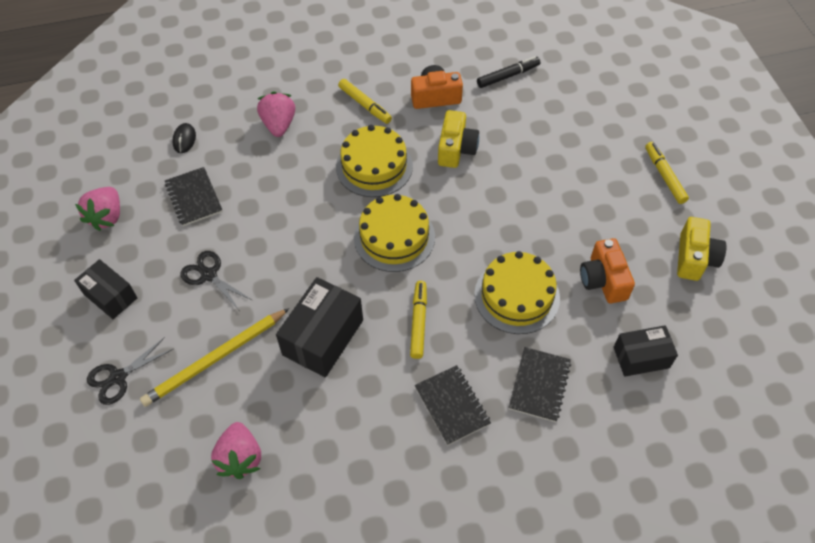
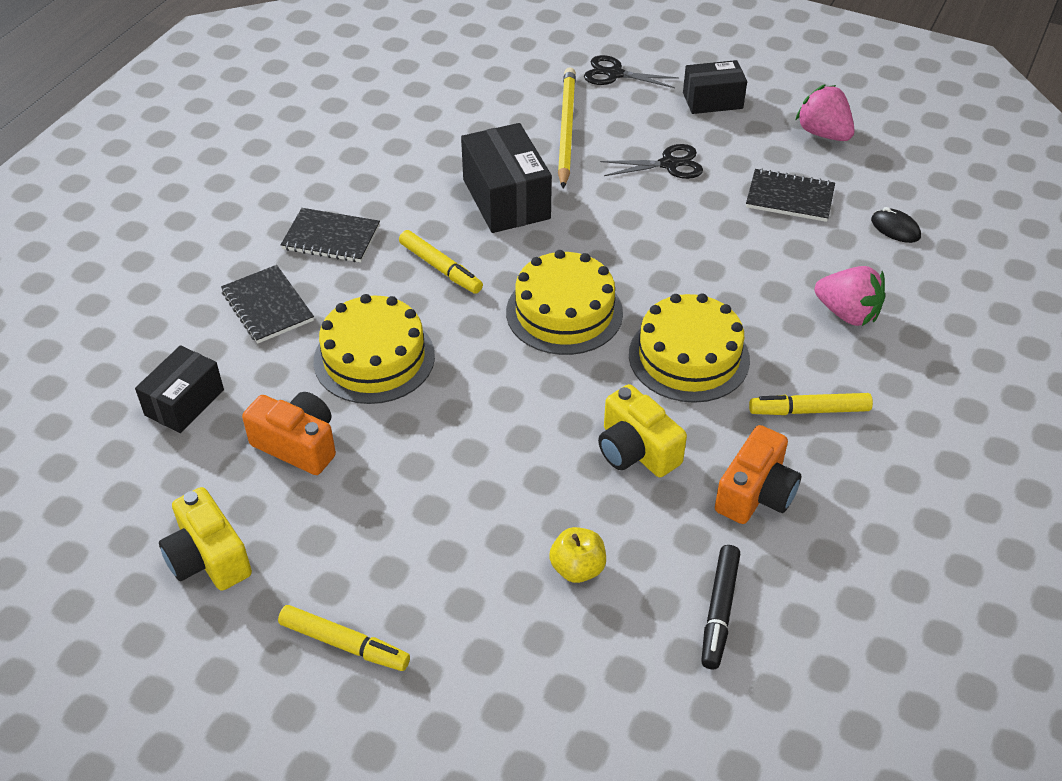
camera: 130 degrees right, 10 degrees down
black scissors [87,337,173,405] -> black scissors turned 75 degrees counterclockwise [584,55,679,88]
pink strawberry [211,422,261,479] -> none
none -> yellow apple [549,527,606,583]

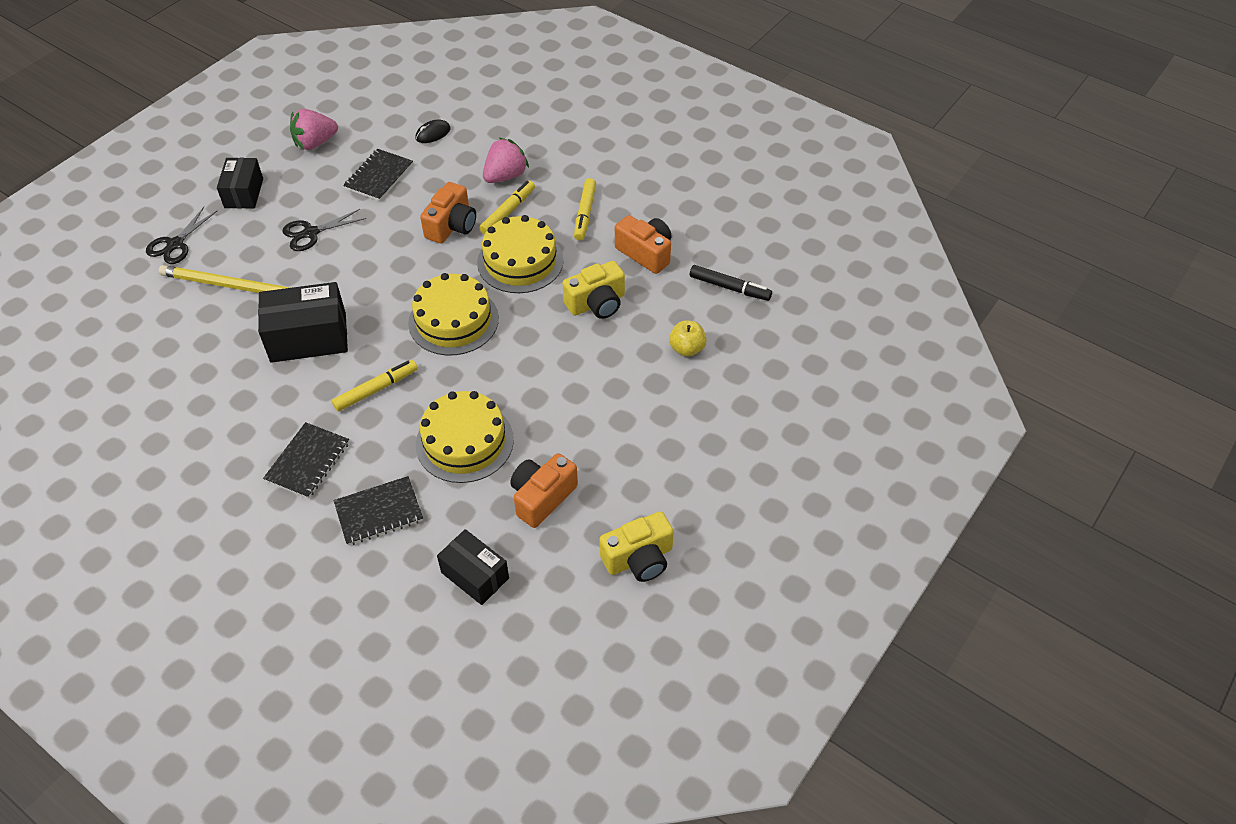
camera: 80 degrees left, 5 degrees up
yellow marker [278,605,410,671] -> yellow marker moved to [479,181,535,235]
black scissors [600,144,703,179] -> black scissors turned 120 degrees counterclockwise [282,209,366,251]
none -> orange camera [420,182,476,243]

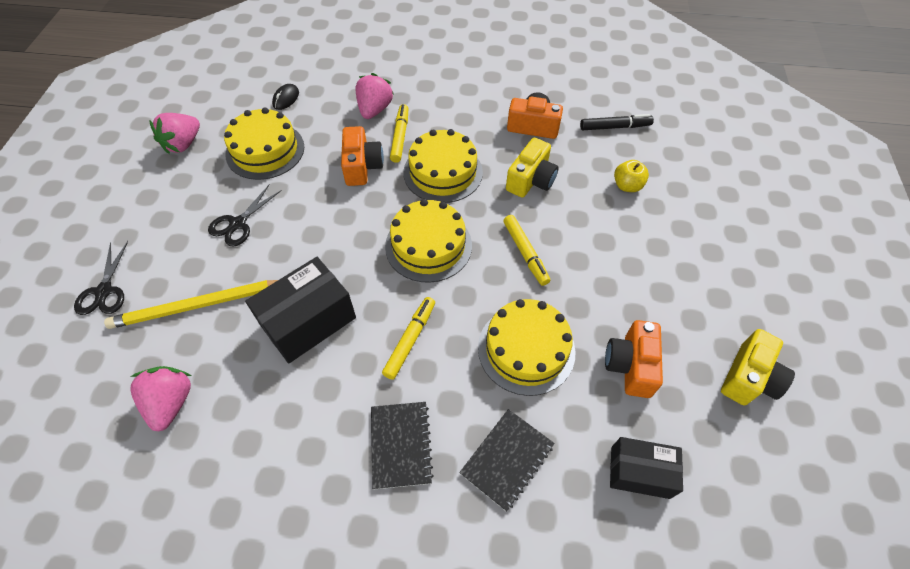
camera: 30 degrees left, 5 degrees up
black box [217,158,263,208] -> none
black notebook [343,149,413,201] -> yellow cake [224,108,304,180]
yellow marker [574,178,596,241] -> yellow marker moved to [503,215,550,286]
none -> pink strawberry [130,366,191,431]

